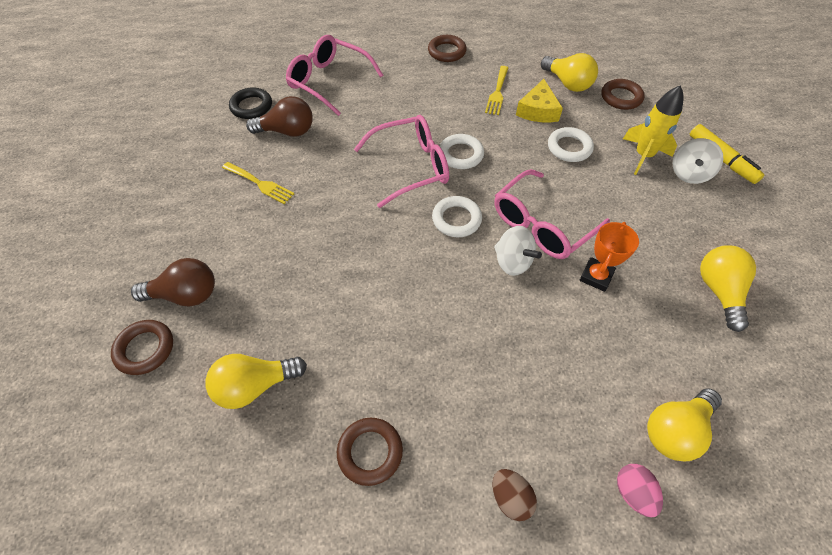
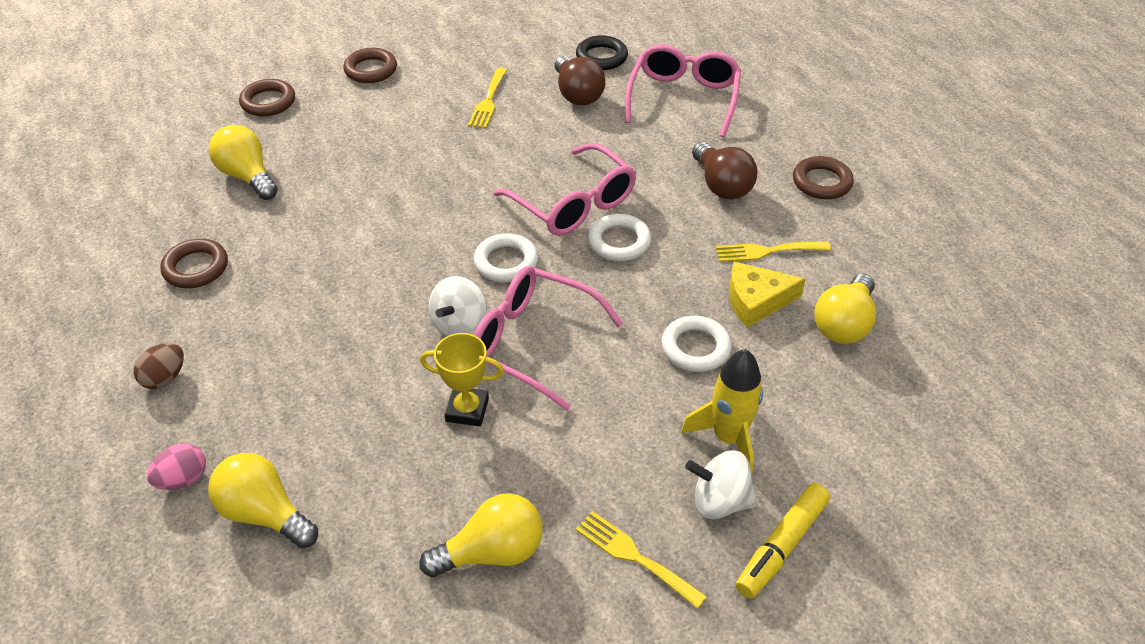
camera: 70 degrees right, 10 degrees down
brown light bulb [131,258,215,306] -> brown light bulb moved to [692,142,758,200]
orange trophy [580,222,639,292] -> yellow trophy [420,333,504,426]
brown ring [601,79,645,110] -> brown ring moved to [343,48,397,83]
none -> yellow fork [576,511,707,609]

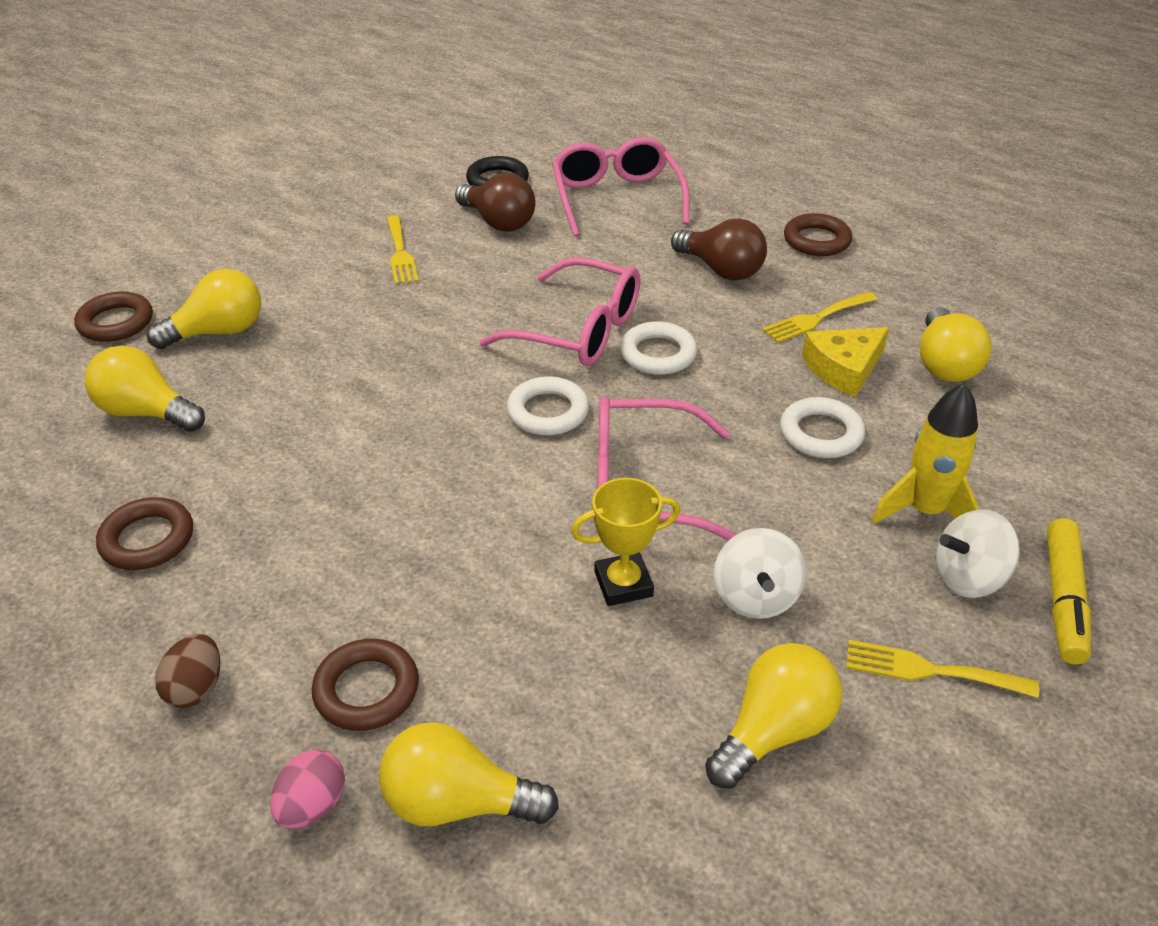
camera: 25 degrees left, 5 degrees down
brown ring [343,48,397,83] -> brown ring moved to [312,639,419,731]
white spinning top [429,276,487,337] -> white spinning top moved to [714,528,806,619]
none -> yellow light bulb [147,269,261,349]

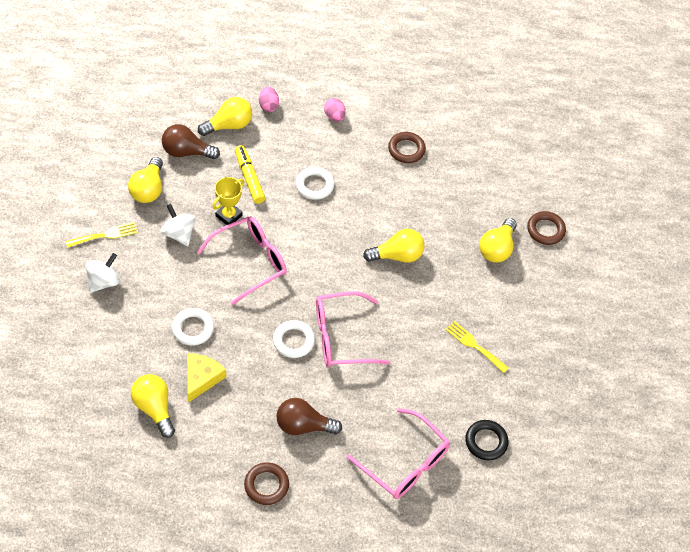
camera: 140 degrees right, 15 degrees up
yellow light bulb [85,346,205,432] -> yellow light bulb moved to [363,229,425,263]
brown egg [155,634,220,708] -> pink egg [324,98,346,122]
brown ring [312,639,419,731] -> none
brown light bulb [455,173,536,232] -> brown light bulb moved to [162,124,220,159]
white ring [507,376,589,435] -> white ring moved to [296,167,334,200]
yellow fork [762,292,878,343] -> none
yellow rocket [872,383,979,524] -> none
yellow marker [1047,518,1091,664] -> yellow marker moved to [235,145,265,204]

